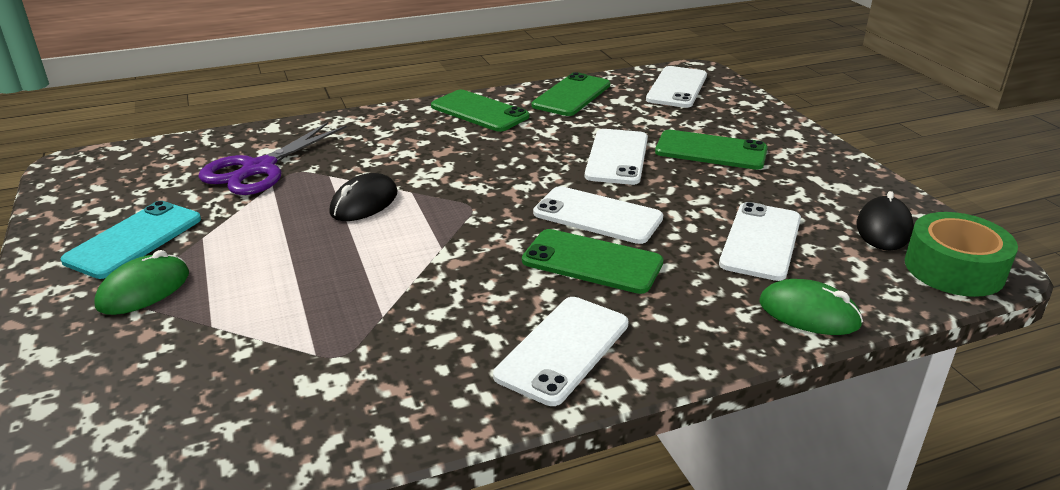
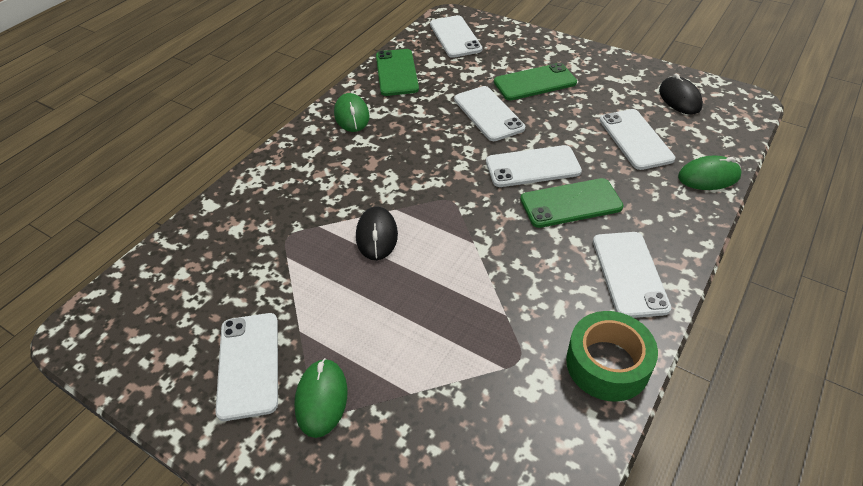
camera: 35 degrees left, 15 degrees up
turquoise phone [60,201,201,279] -> white phone [215,313,278,421]
purple scissors [198,122,347,195] -> none
green phone [431,90,529,132] -> green mouse [334,93,370,132]
green tape [905,212,1018,297] -> green tape moved to [566,311,658,402]

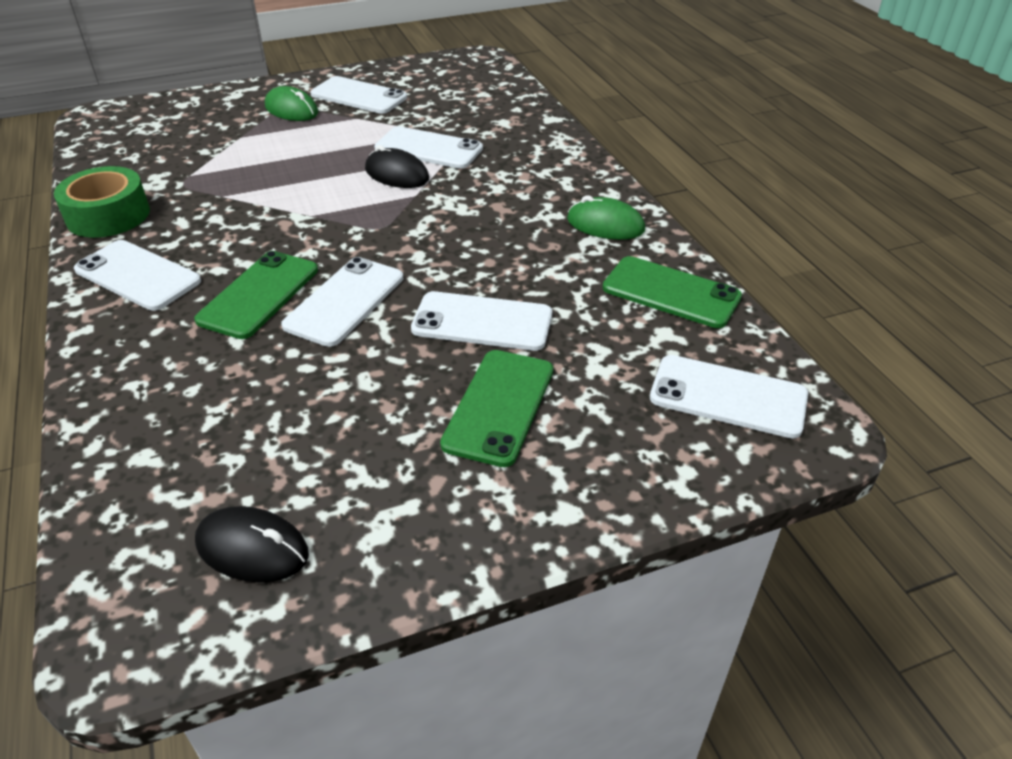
camera: 125 degrees right, 5 degrees down
white phone [600,109,675,170] -> white phone moved to [374,126,483,169]
green mouse [678,156,742,190] -> none

